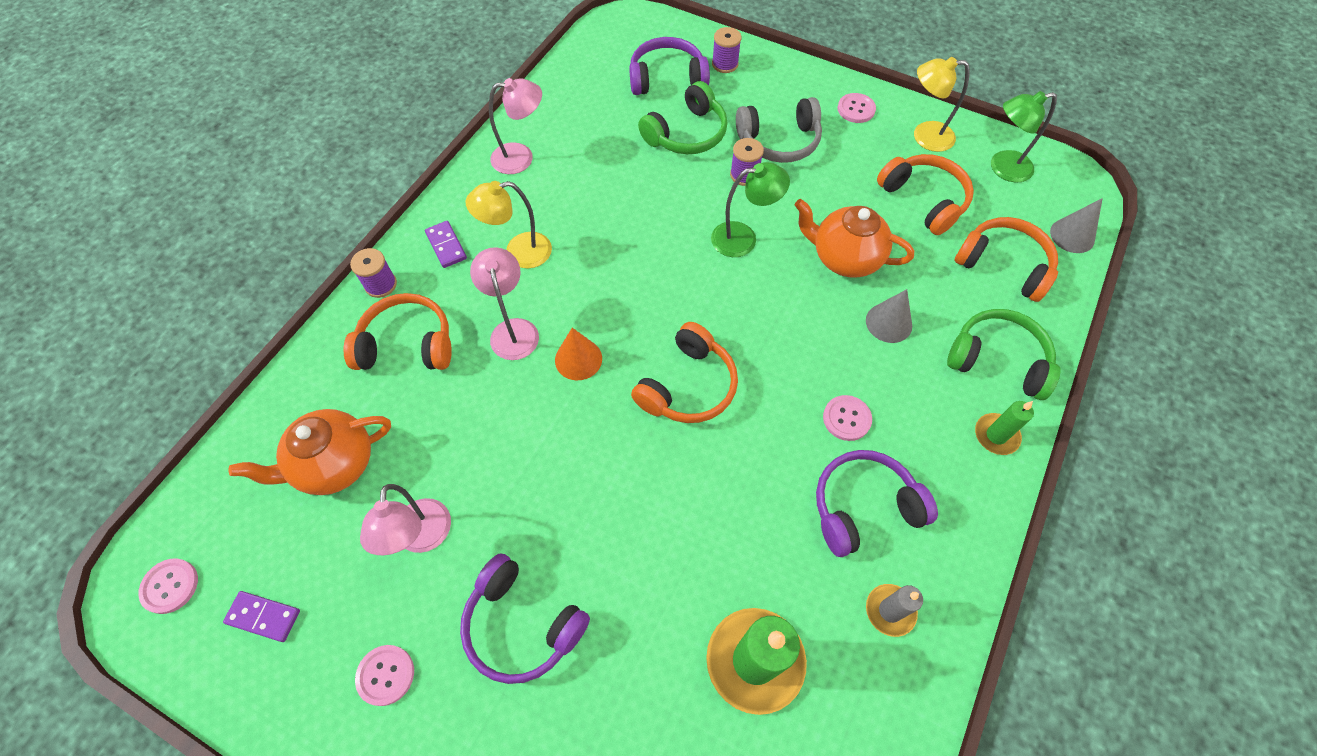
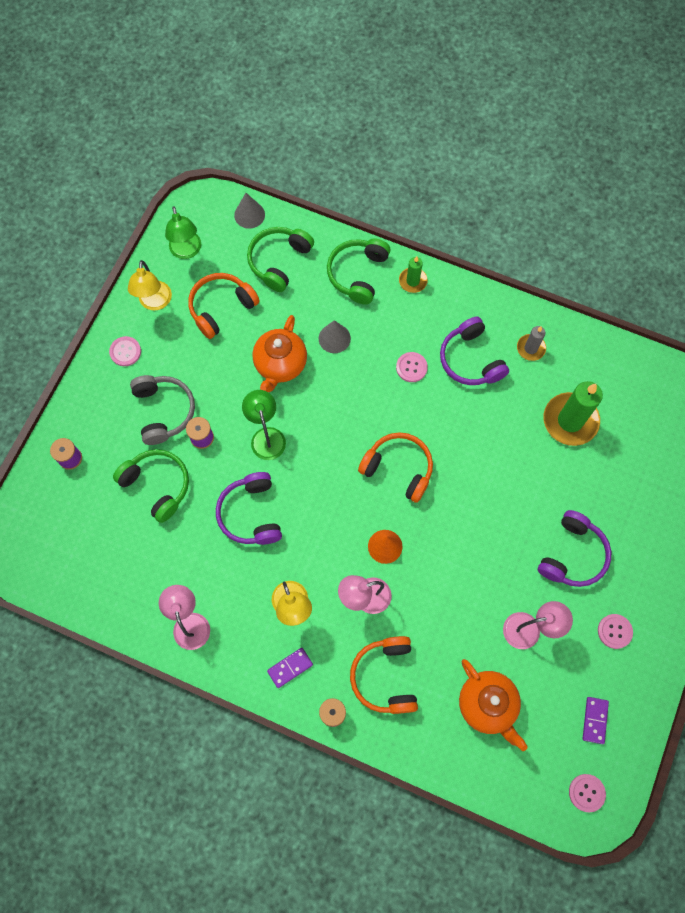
camera: 95 degrees left, 10 degrees up
purple headphones [629,37,710,95] -> purple headphones moved to [216,472,282,545]
orange headphones [954,217,1058,302] -> green headphones [247,227,314,292]

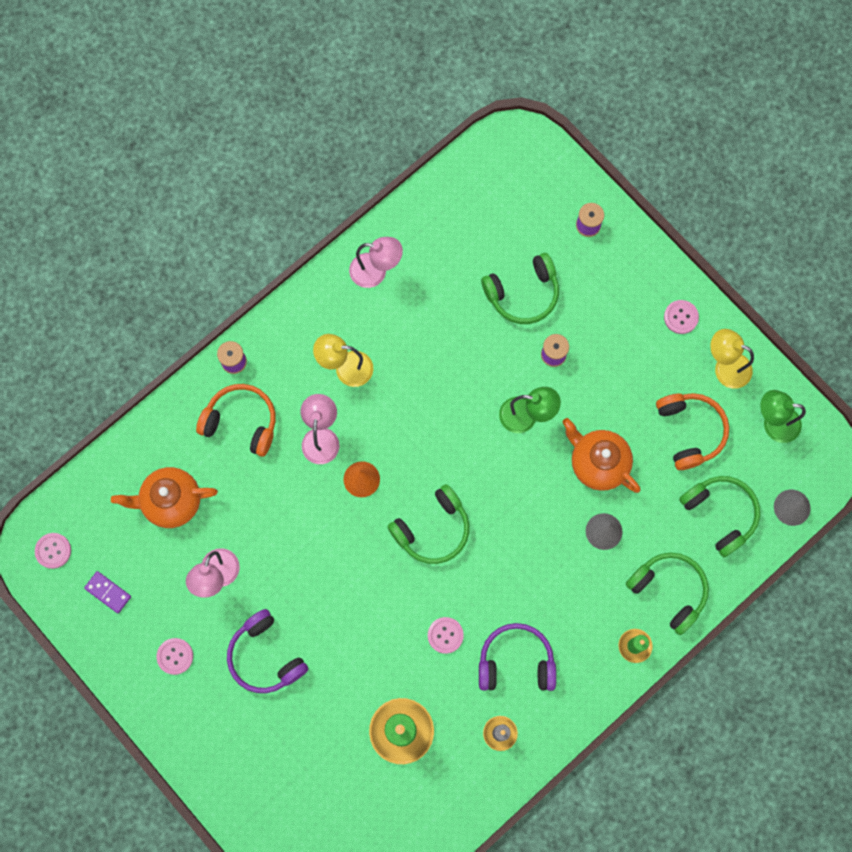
camera: 115 degrees right, 5 degrees up
grey headphones [130,375,195,445] -> none
purple headphones [216,472,282,545] -> none
purple domino [267,648,313,688] -> none
orange headphones [358,432,433,503] -> green headphones [387,484,469,564]
pink button [396,352,428,382] -> pink button moved to [428,617,464,654]

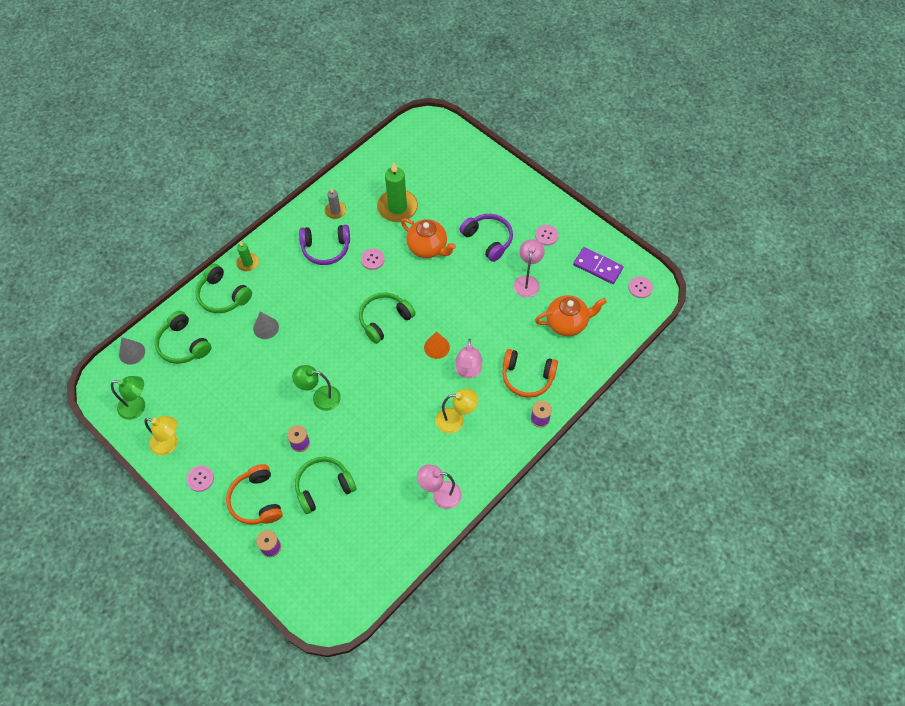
camera: 175 degrees right, 15 degrees down
purple domino [84,571,131,613] -> purple domino [573,247,624,284], size x1.57
orange teapot [562,418,640,493] -> orange teapot moved to [401,218,456,258]
orange headphones [656,393,729,470] -> orange headphones moved to [226,464,283,524]

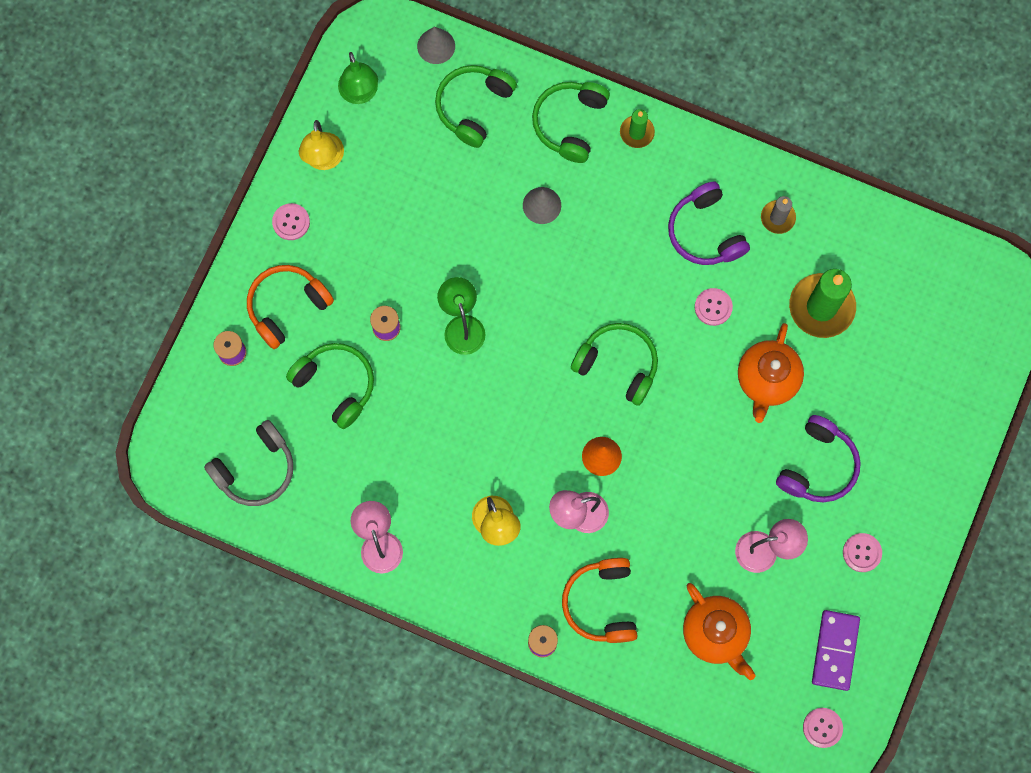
camera: 70 degrees right, 15 degrees up
none -> grey headphones [204,420,293,506]

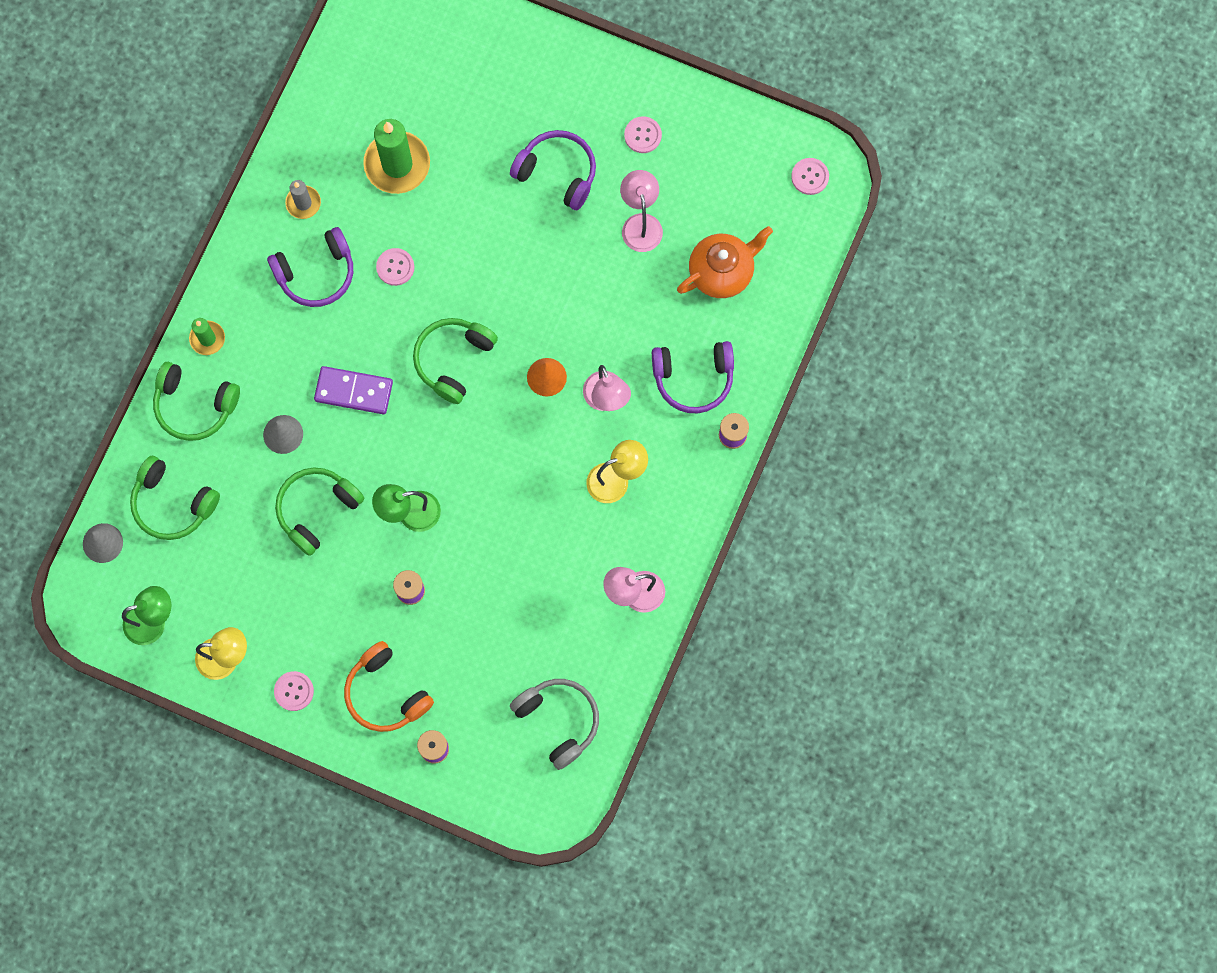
camera: 90 degrees left, 0 degrees up
green headphones [286,343,374,429] -> green headphones moved to [275,467,365,556]
orange headphones [562,558,637,643] -> purple headphones [652,341,734,413]
orange teapot [738,323,804,423] -> none
purple domino [812,610,860,691] -> purple domino moved to [314,366,393,414]

